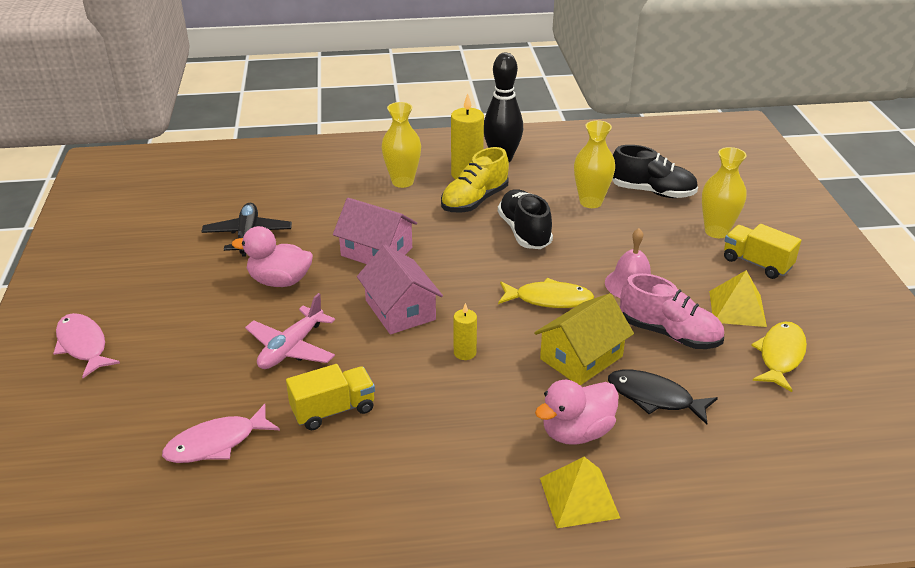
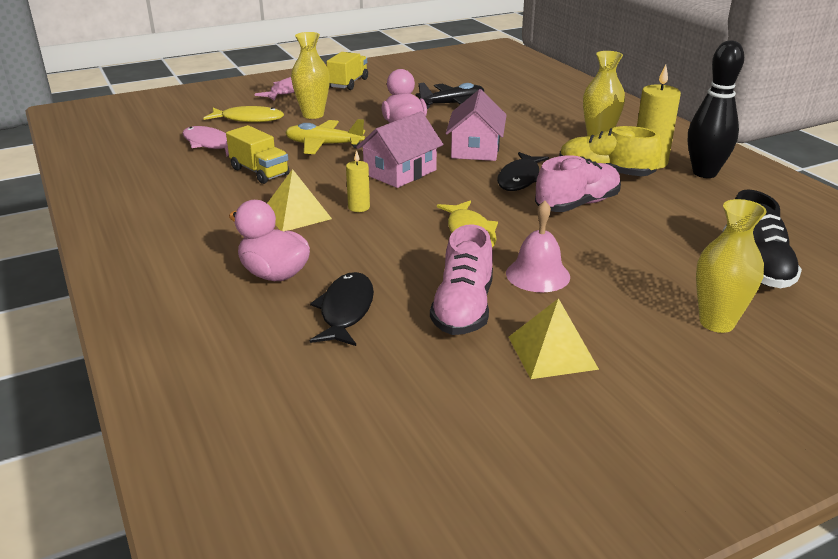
camera: 70 degrees right, 5 degrees down
pink plane [245,293,335,369] -> yellow plane [285,119,365,154]
black shoe [498,189,553,249] -> pink shoe [535,155,621,212]
yellow house [534,293,634,385] -> none
yellow pyramid [540,457,620,528] -> yellow pyramid moved to [267,169,332,231]
yellow vase [574,120,615,208] -> yellow vase moved to [291,32,330,119]
yellow truck [724,224,801,279] -> yellow truck moved to [326,52,368,90]
yellow fish [751,322,807,392] -> yellow fish moved to [204,106,284,122]
none -> black fish [497,152,549,191]

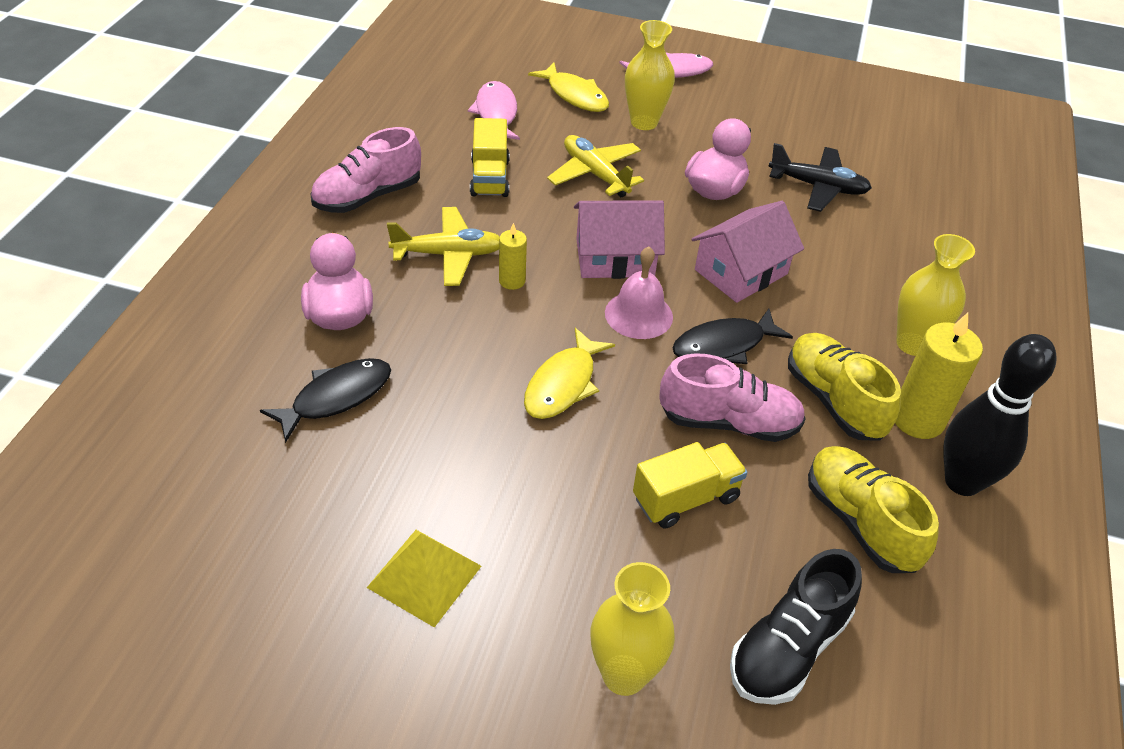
camera: 40 degrees right, 15 degrees up
yellow pyramid [267,169,332,231] -> yellow plane [387,207,500,286]
yellow truck [326,52,368,90] -> yellow truck moved to [633,442,747,528]
pink shoe [430,224,493,335] -> pink shoe moved to [310,127,421,213]
pink bell [506,201,570,292] -> pink bell moved to [605,247,673,339]
none -> yellow shoe [808,446,939,573]

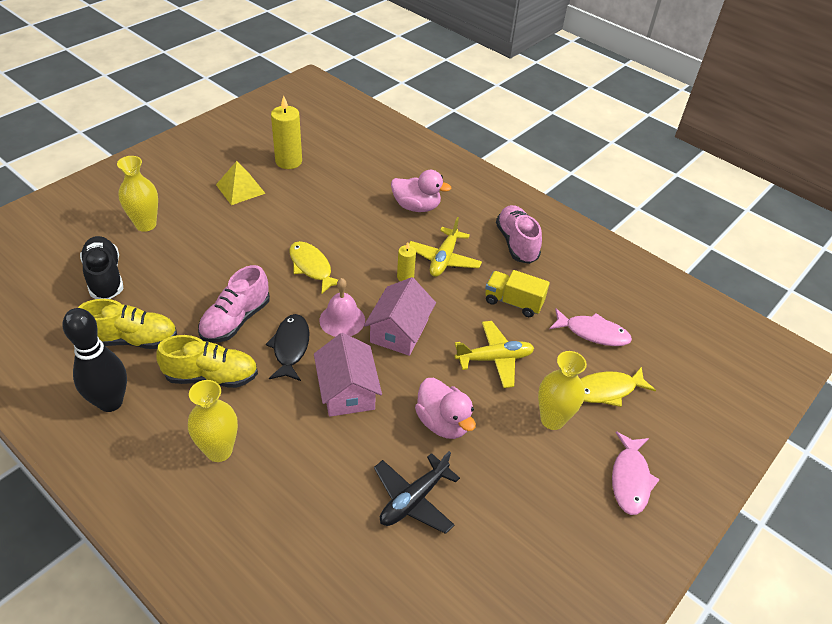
camera: 115 degrees right, 0 degrees up
black fish [260,358,391,443] -> none
yellow truck [633,442,747,528] -> none
yellow candle [895,313,983,439] -> yellow candle moved to [271,96,302,169]

